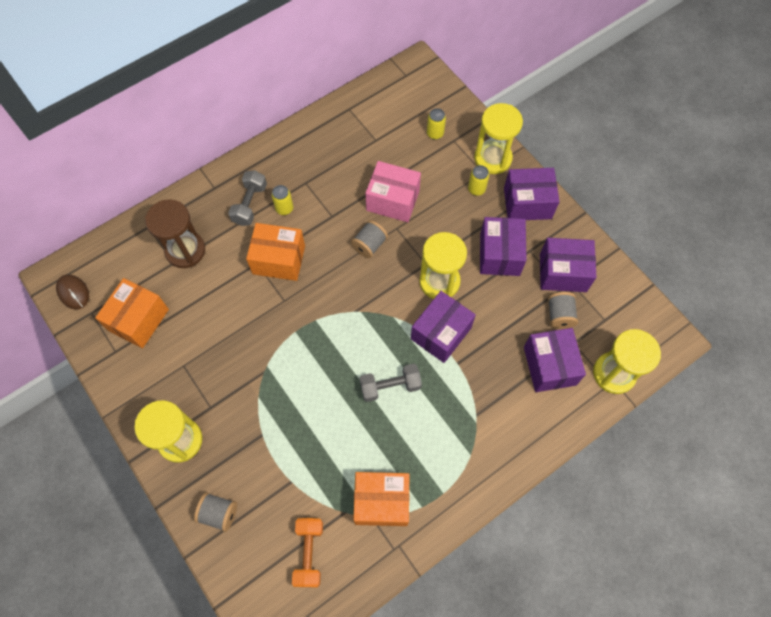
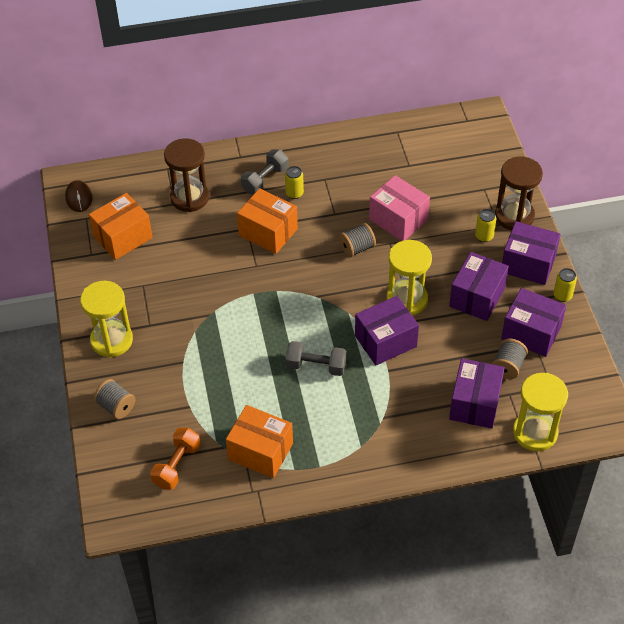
camera: 25 degrees right, 15 degrees down
yellow can [427,108,446,140] -> yellow can moved to [554,268,577,302]
yellow hourglass [474,103,523,174] -> brown hourglass [495,156,543,230]

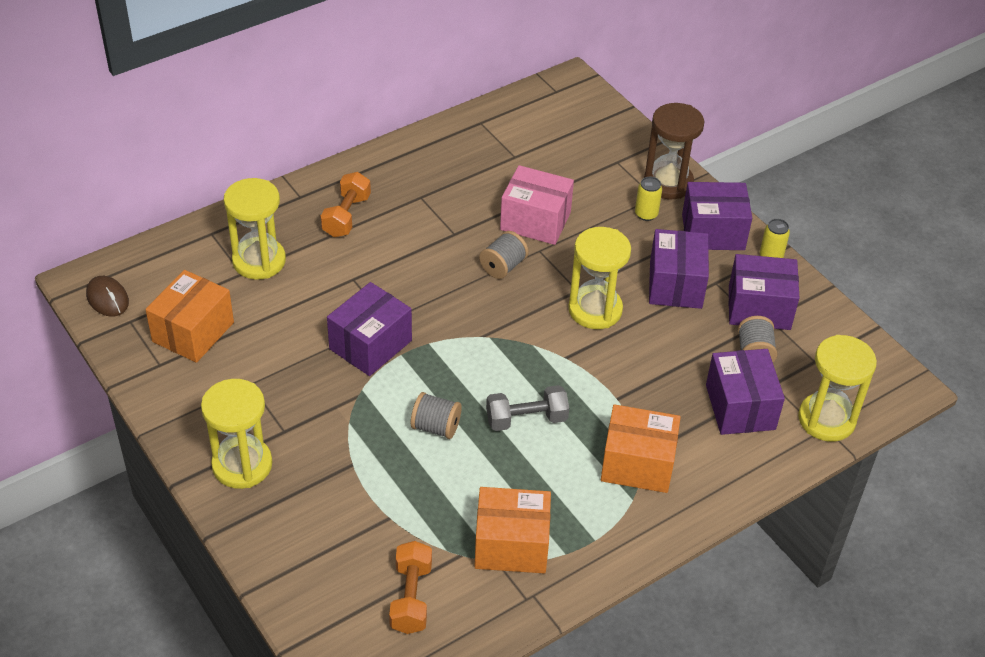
camera: 25 degrees left, 5 degrees down
grey spool [94,379,135,419] -> grey spool moved to [411,392,462,439]
brown hourglass [164,138,209,212] -> yellow hourglass [224,178,286,279]
orange box [237,188,298,254] -> orange box moved to [601,404,681,493]
grey dumbbell [241,149,289,195] -> orange dumbbell [321,172,371,237]
yellow can [285,166,304,199] -> none
purple box [355,296,419,365] -> purple box moved to [327,282,412,376]

